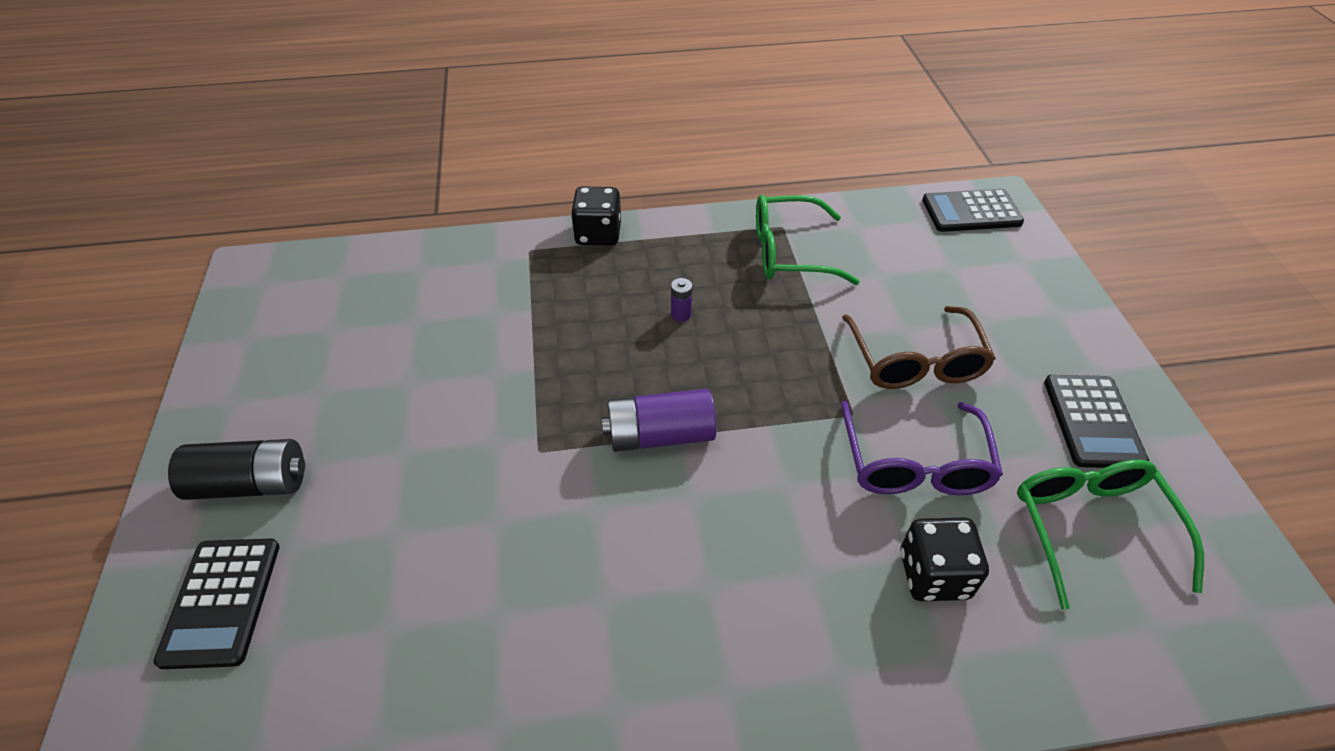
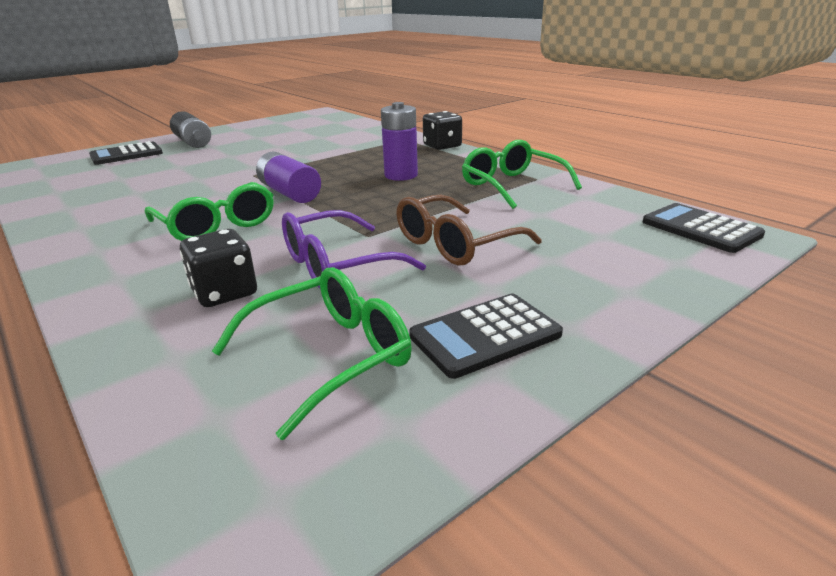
camera: 60 degrees right, 20 degrees down
purple battery [671,278,692,322] -> purple battery [381,102,418,181], size x2.17
none -> green glasses [145,182,273,241]

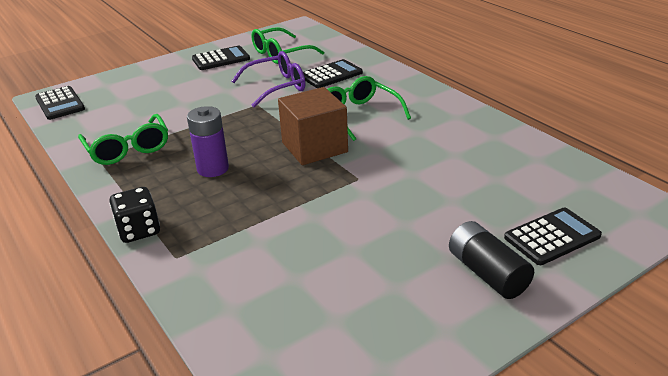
camera: 175 degrees left, 5 degrees up
black dice [180,229,257,307] -> black calculator [303,59,363,88]
purple battery [256,152,321,203] -> brown cube [278,87,348,165]
brown glasses [396,195,542,265] -> none

